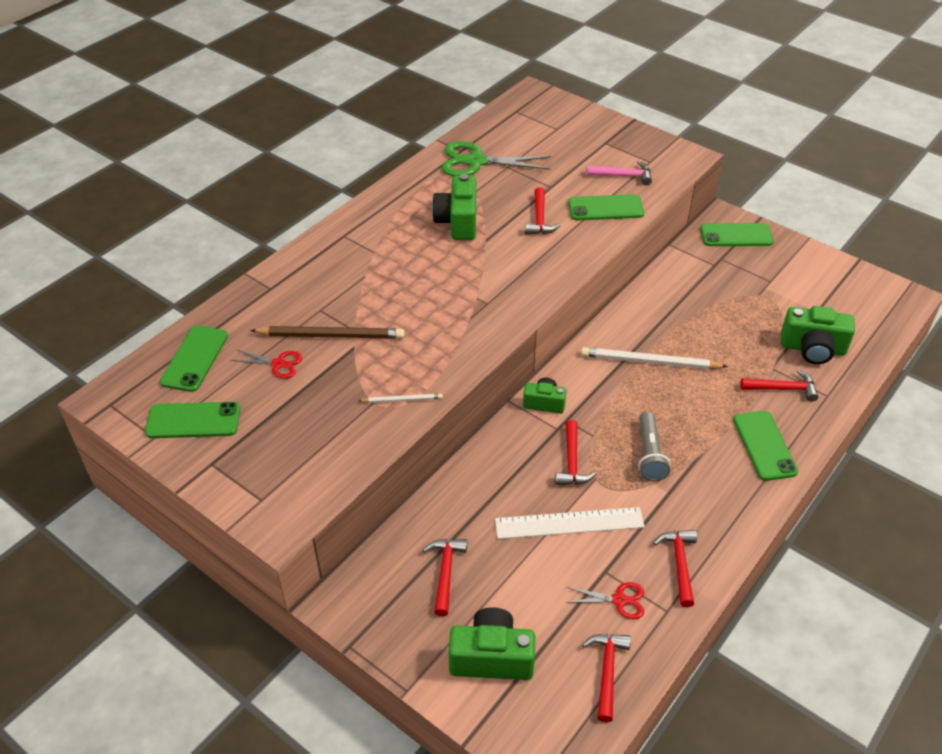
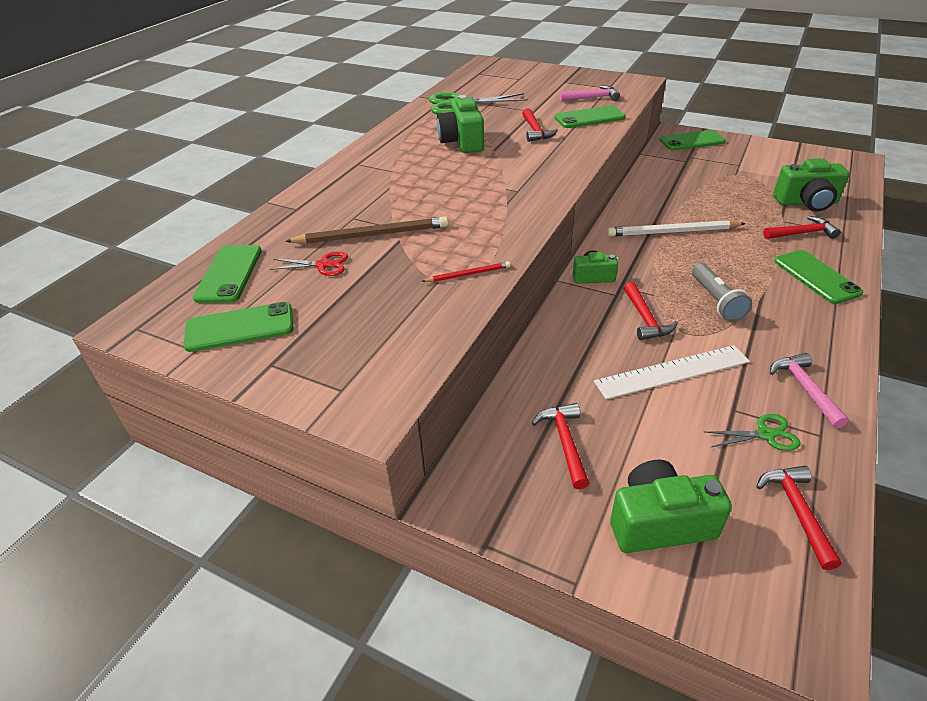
camera: 10 degrees left, 5 degrees down
white pencil [358,394,443,403] -> red pencil [422,261,510,282]
red scissors [566,582,644,619] -> green scissors [704,414,800,451]
red hammer [653,530,697,607] -> pink hammer [770,353,849,428]

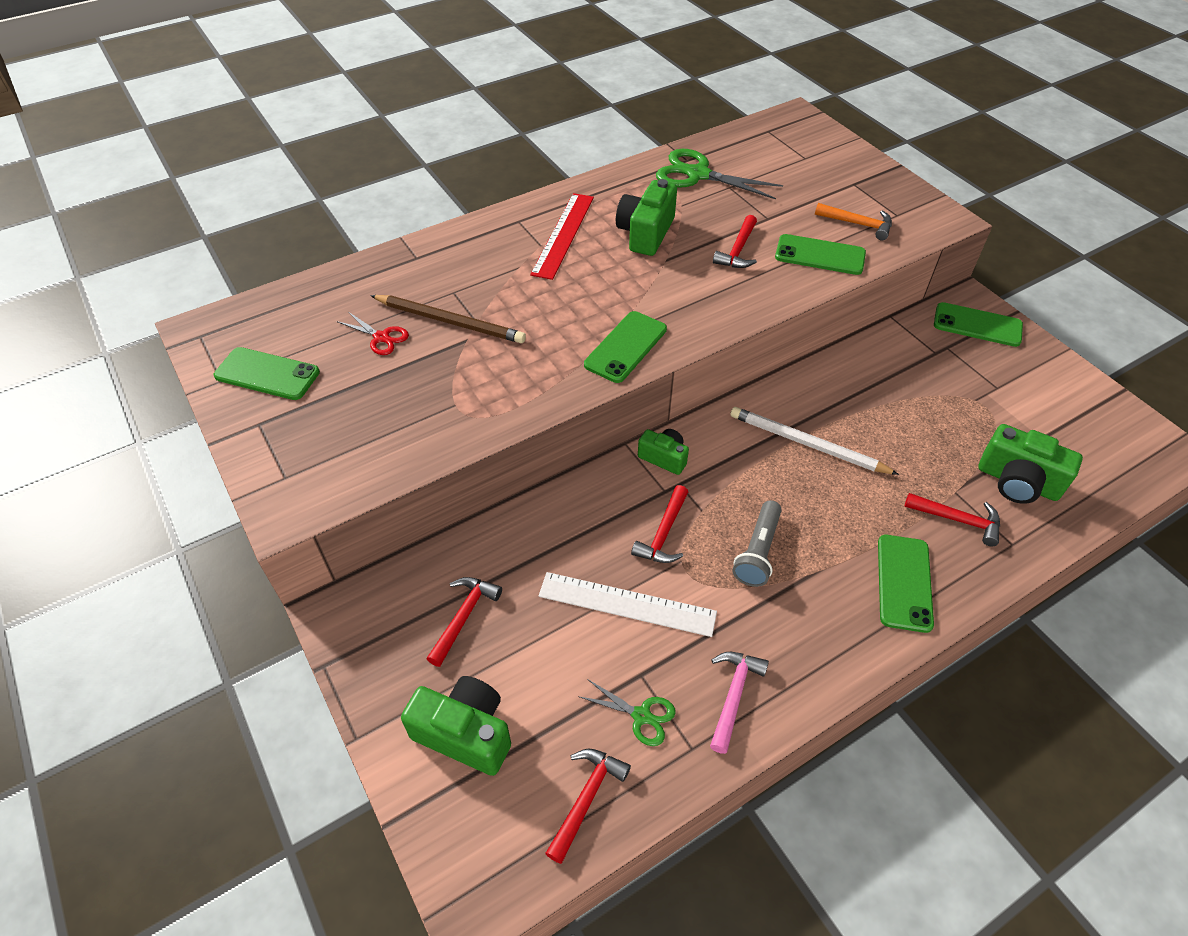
camera: 30 degrees right, 10 degrees up
green phone [193,245,262,303] -> green phone moved to [584,311,667,383]
red pencil [422,261,510,282] -> none
pink hammer [560,86,620,101] -> orange hammer [815,203,892,240]
none -> red ruler [530,193,594,280]

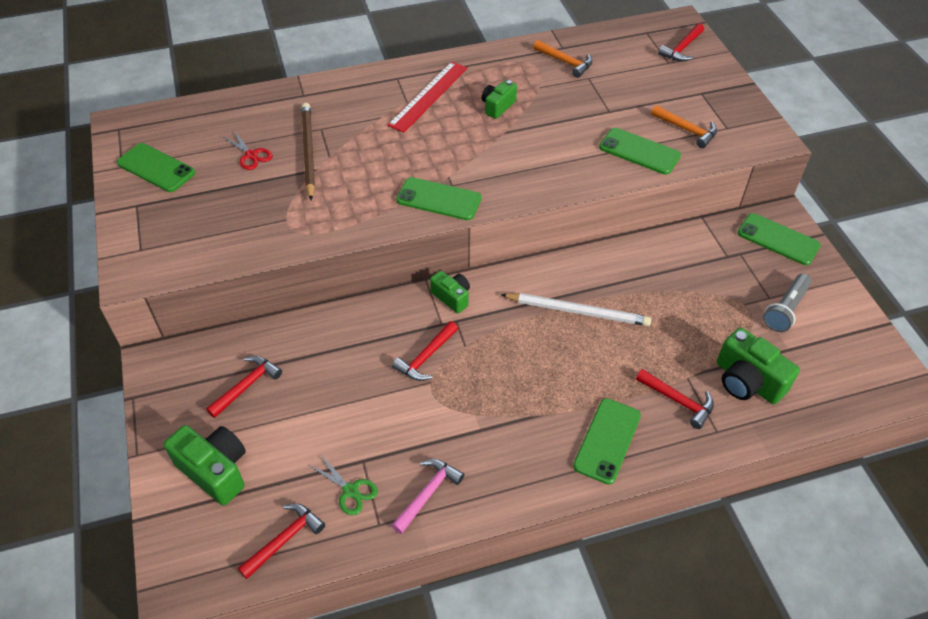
camera: 15 degrees right, 0 degrees up
brown pencil [370,295,526,343] -> brown pencil turned 135 degrees counterclockwise [301,103,315,200]
white ruler [539,572,717,637] -> none
green phone [584,311,667,383] -> green phone turned 60 degrees clockwise [396,177,482,220]
green camera [616,179,677,256] -> green camera [482,80,517,119], size x0.61
green scissors [656,149,783,199] -> orange hammer [533,40,593,78]
red hammer [713,215,757,268] -> red hammer moved to [658,23,704,62]
white pencil [730,407,899,475] -> white pencil turned 150 degrees clockwise [501,293,651,326]
grey flashlight [733,500,782,587] -> grey flashlight moved to [763,273,812,332]

